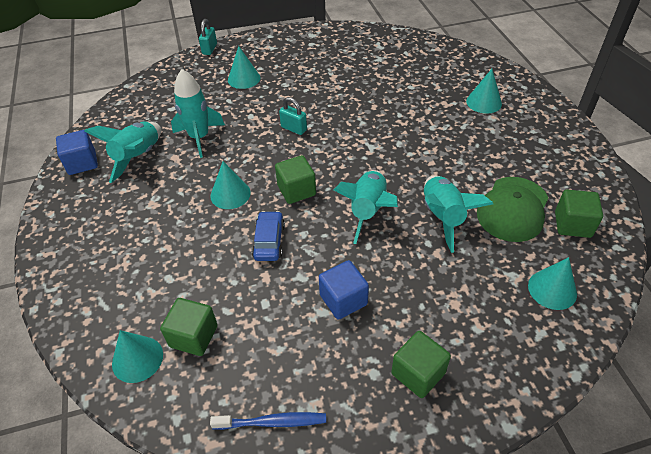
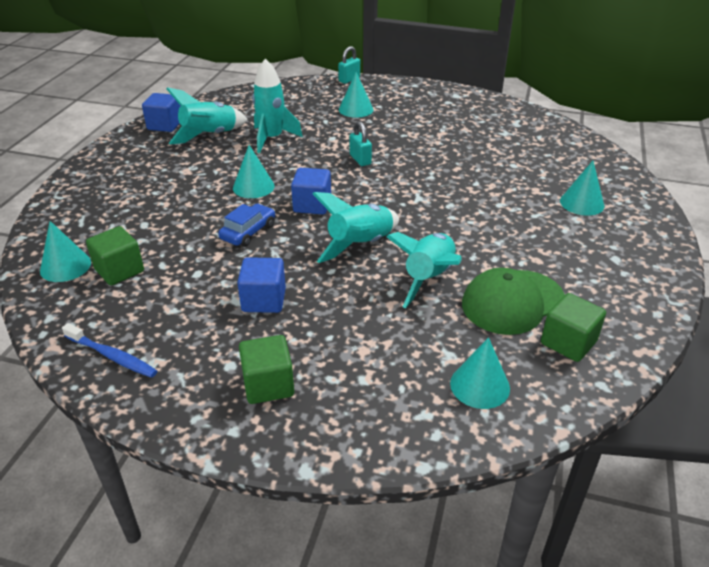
camera: 30 degrees right, 10 degrees down
green cube [275,155,316,204] -> blue cube [291,168,331,214]

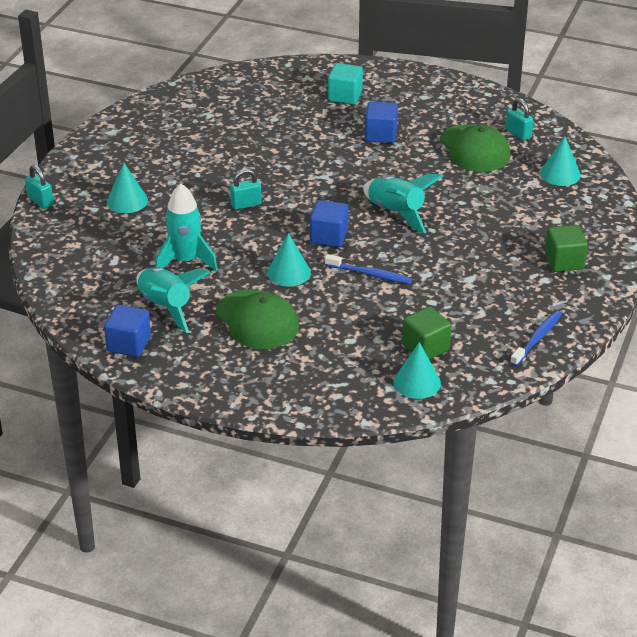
camera: 85 degrees left, 0 degrees up
blue car [218,204,275,247] -> blue toothbrush [325,254,412,284]
blue cube [237,257,286,313] -> blue cube moved to [365,101,398,143]
turquoise rocket [386,232,462,308] -> none
green cube [541,293,606,362] -> turquoise padlock [505,98,534,141]
turquoise cone [560,161,604,216] -> turquoise cube [328,63,363,104]
none -> green cap [216,289,299,349]

